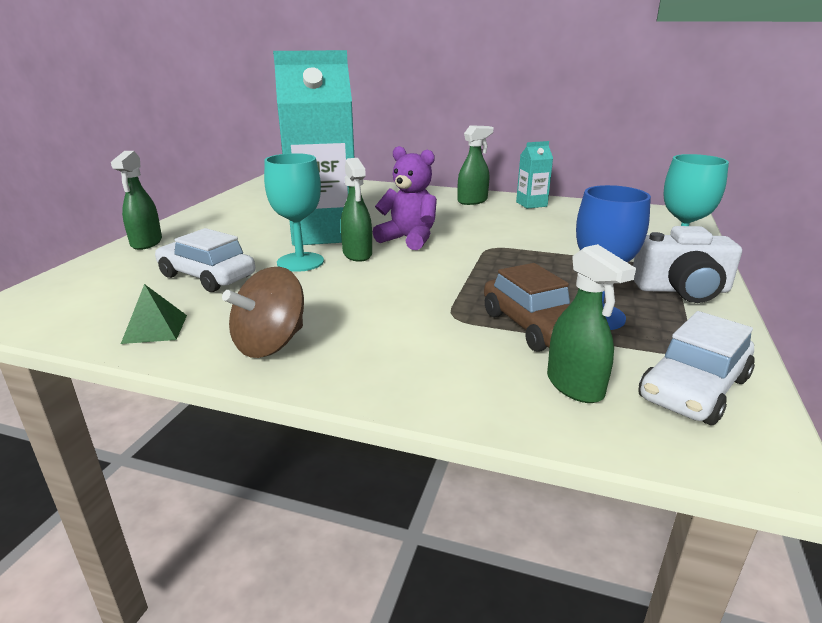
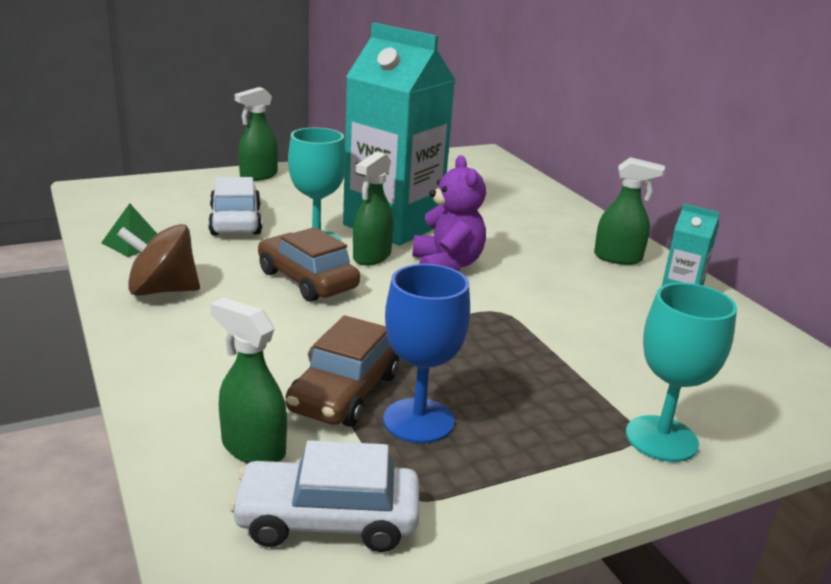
camera: 45 degrees right, 0 degrees up
green spray bottle [547,244,636,403] -> green spray bottle turned 105 degrees clockwise [210,298,287,463]
white camera [633,226,742,303] -> none
none -> brown car [258,227,360,302]

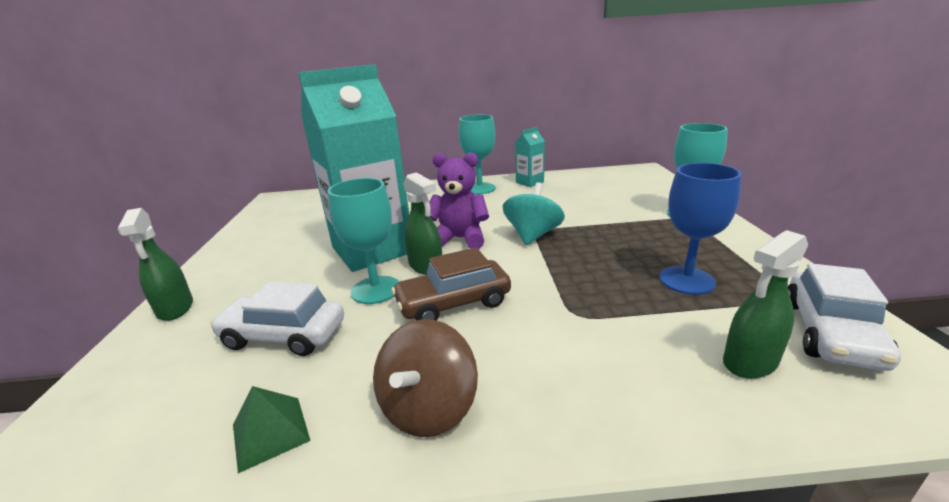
camera: 65 degrees left, 0 degrees up
brown car [286,315,399,427] -> none
green spray bottle [594,157,665,265] -> turquoise goblet [459,115,496,194]
none -> turquoise spinning top [503,182,565,245]

